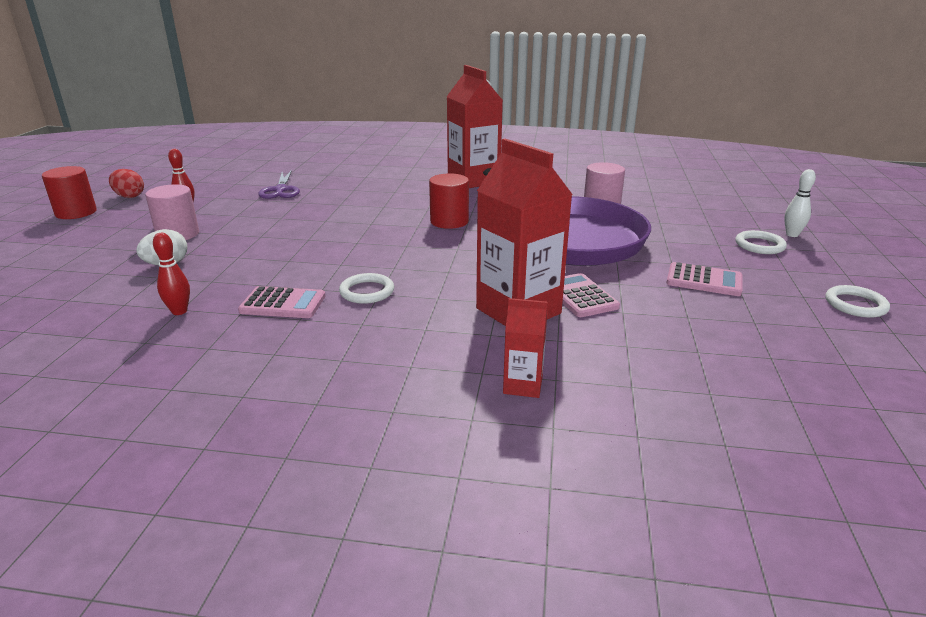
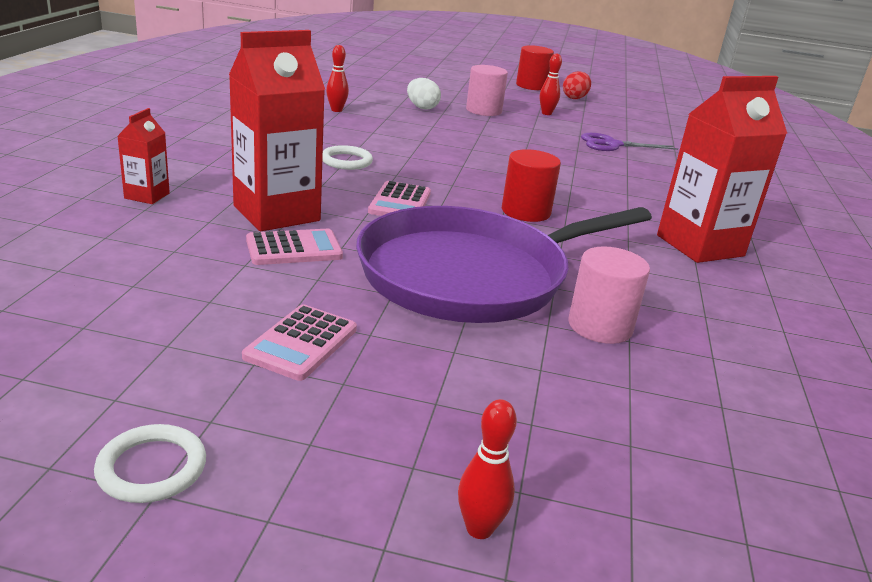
camera: 90 degrees right, 0 degrees up
pink calculator [238,286,326,318] -> pink calculator moved to [368,181,431,216]
white ring [735,230,787,254] -> none
white bowling pin [784,169,816,237] -> red bowling pin [458,399,517,539]

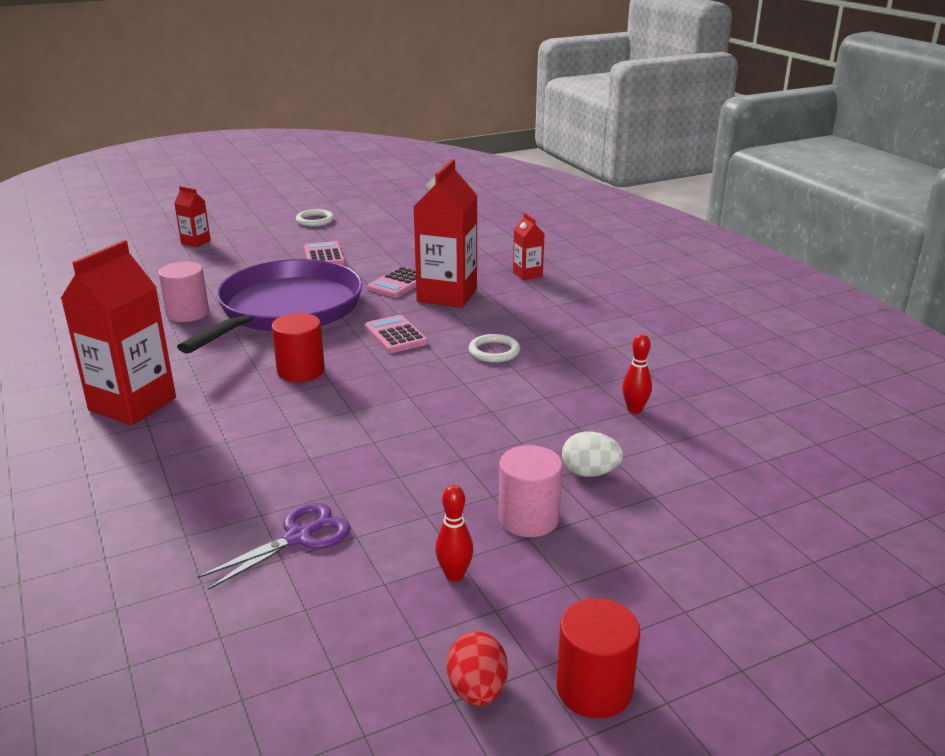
camera: 145 degrees right, 0 degrees up
red bowling pin [458,399,517,539] -> red carton [174,186,211,247]

